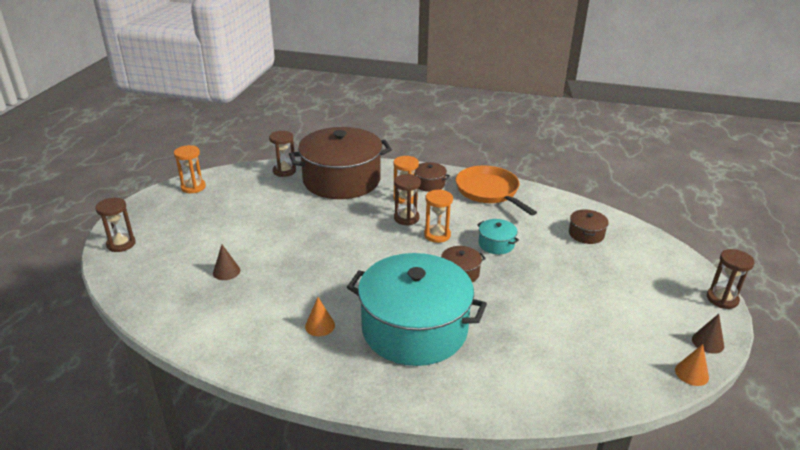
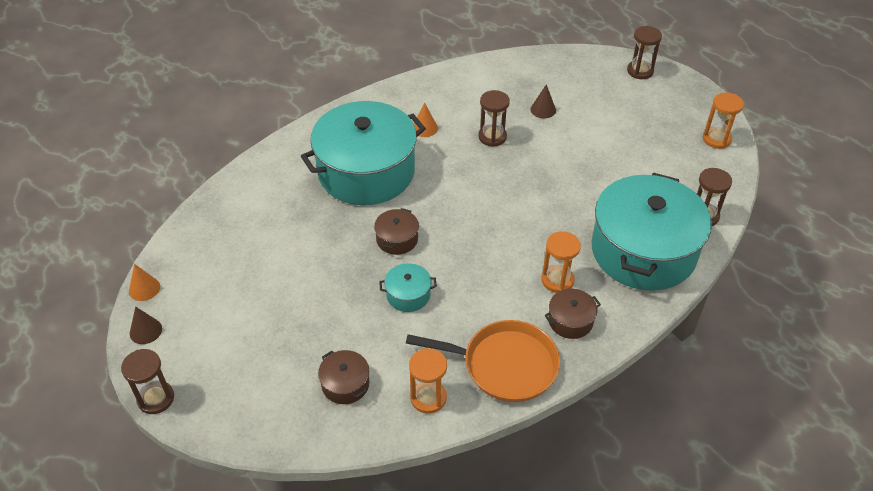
camera: 130 degrees right, 15 degrees up
brown pot [289,127,392,199] -> turquoise pot [592,173,712,291]
brown hourglass [394,174,421,225] -> brown hourglass moved to [478,90,510,147]
orange hourglass [424,189,453,243] -> orange hourglass moved to [409,348,447,414]

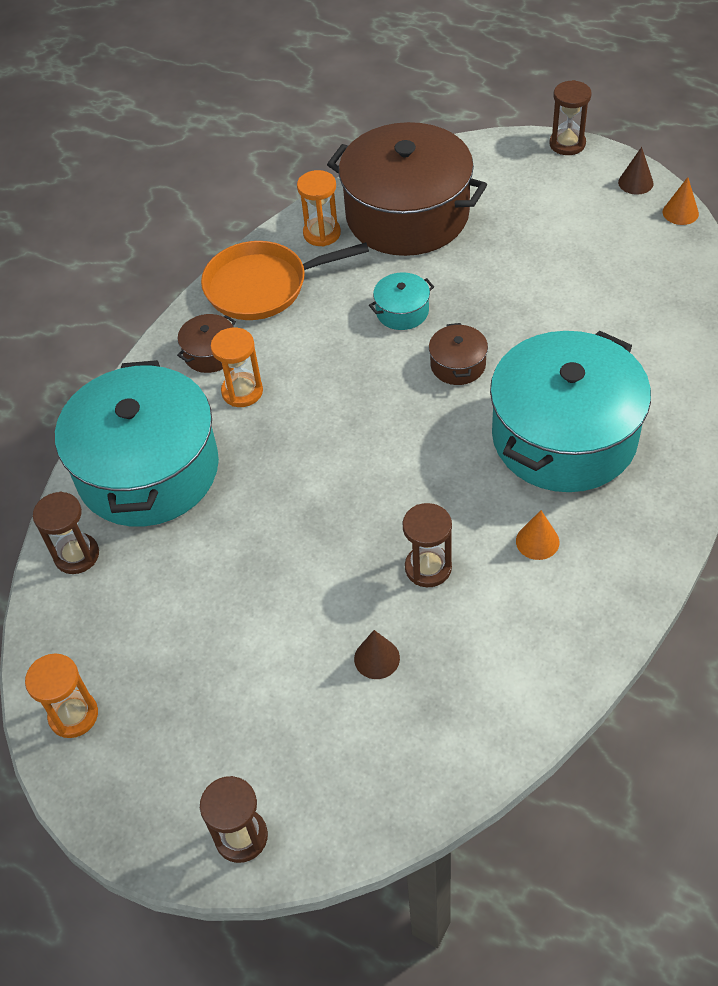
camera: 160 degrees right, 5 degrees up
brown pot [318,350,369,404] -> brown pot [327,122,487,256], size x2.48

